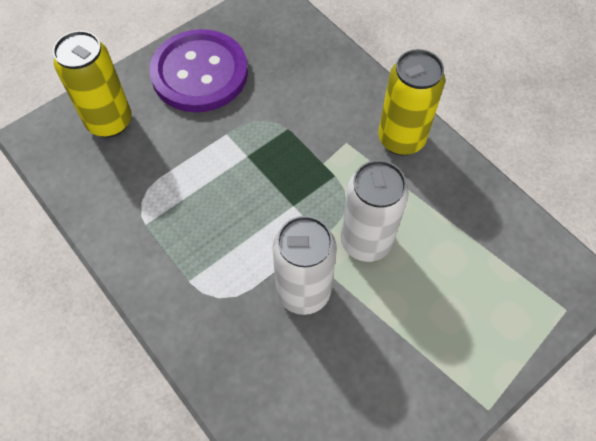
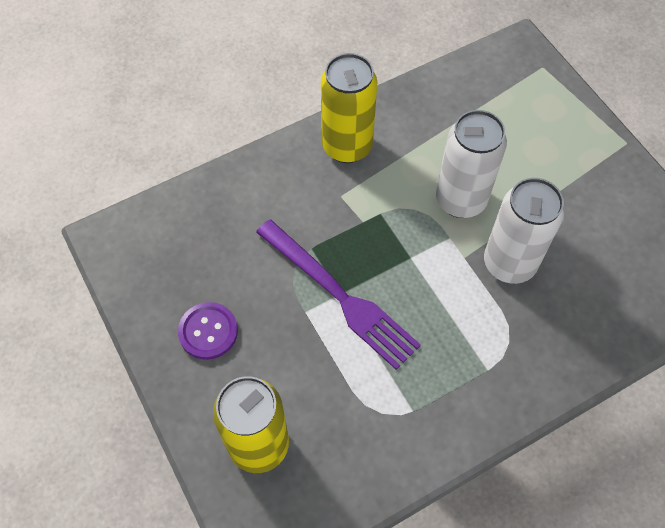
camera: 80 degrees left, 0 degrees up
purple button [149,29,248,112] -> purple button [178,302,238,360], size x0.49
none -> purple fork [256,219,421,370]

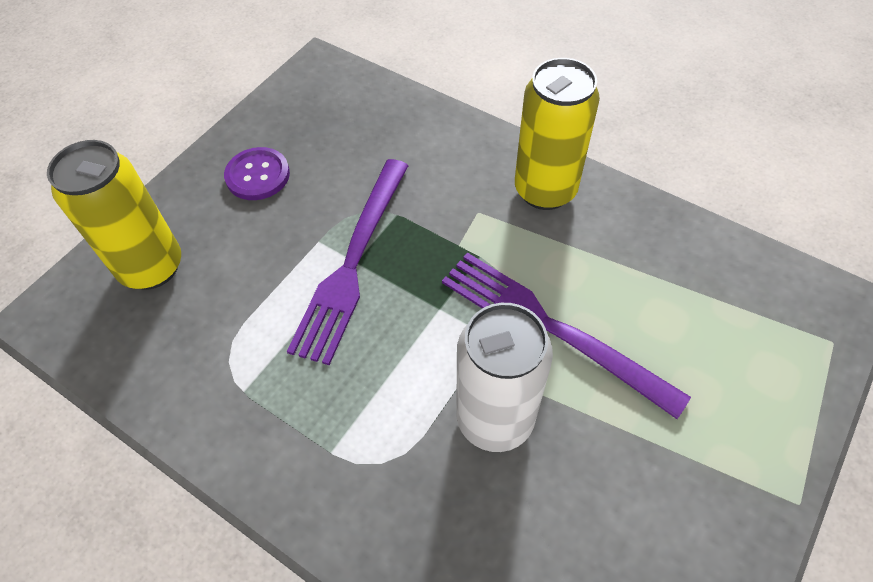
camera: 65 degrees right, 5 degrees down
white can [436,110,507,218] -> purple fork [442,253,691,419]

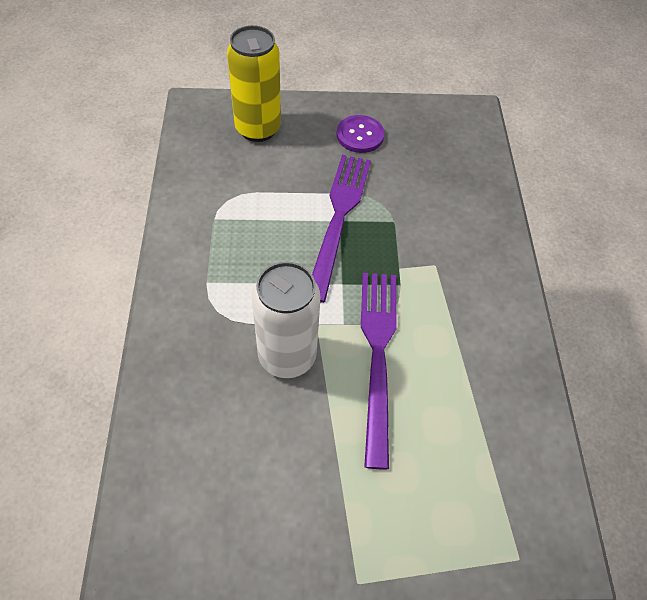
camera: 50 degrees right, 0 degrees up
purple fork [287,159,409,365] -> purple fork turned 120 degrees clockwise [312,155,371,303]
yellow can [515,58,600,210] -> none

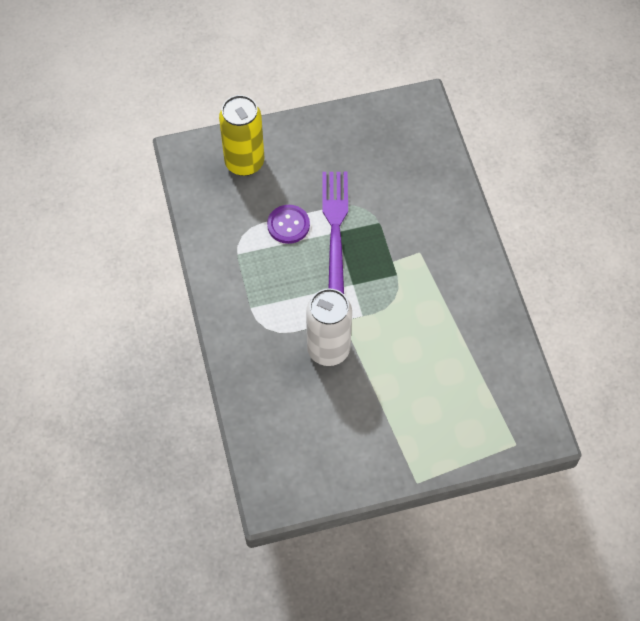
camera: 10 degrees left, 5 degrees up
purple button [337,115,384,153] -> purple button moved to [267,205,310,244]
purple fork [361,273,397,469] -> none

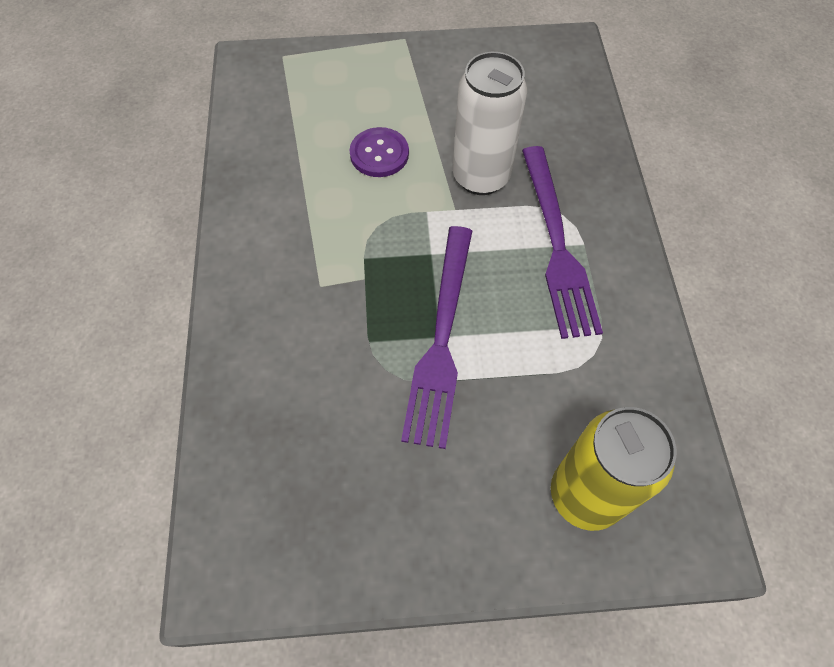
camera: 170 degrees left, 0 degrees up
purple button [267,205,310,244] -> purple button moved to [349,127,409,177]
none -> purple fork [522,146,603,339]

